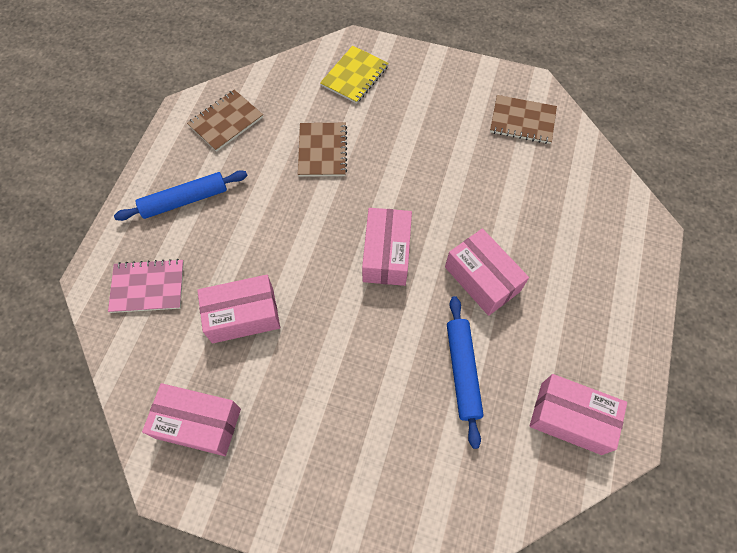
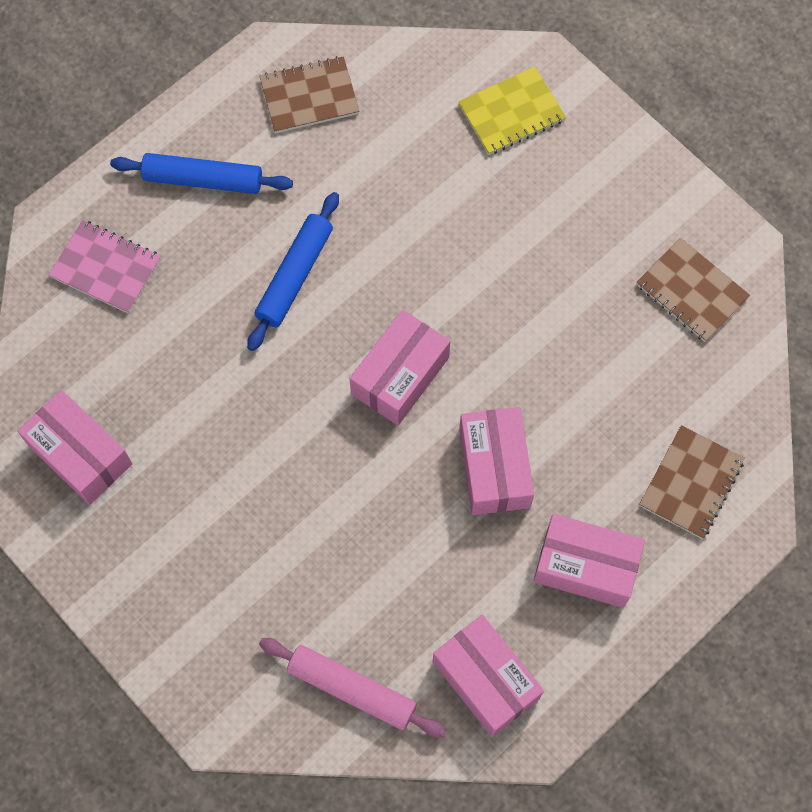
camera: 30 degrees right, 5 degrees up
pink box [197,275,280,344] -> pink box moved to [533,513,645,608]
brown notebook [298,123,347,177] -> brown notebook moved to [639,425,745,539]
blue rolling pin [447,296,484,449] -> blue rolling pin moved to [247,192,339,351]
none -> pink rolling pin [259,638,446,737]

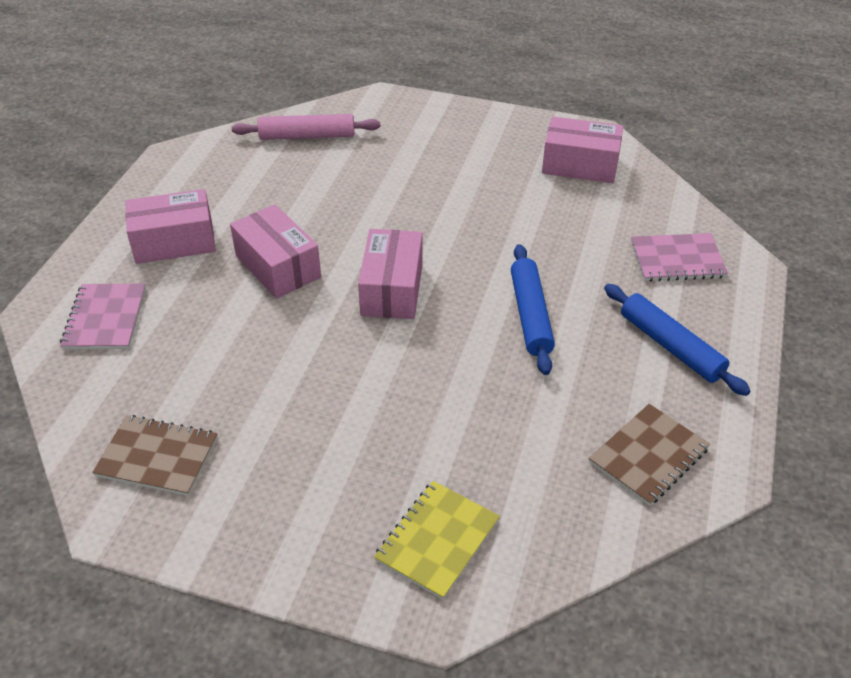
camera: 150 degrees right, 25 degrees down
blue rolling pin [110,153,293,194] -> blue rolling pin turned 75 degrees clockwise [604,284,751,396]
pink box [433,615,544,737] -> none
brown notebook [639,425,745,539] -> pink notebook [60,283,146,350]

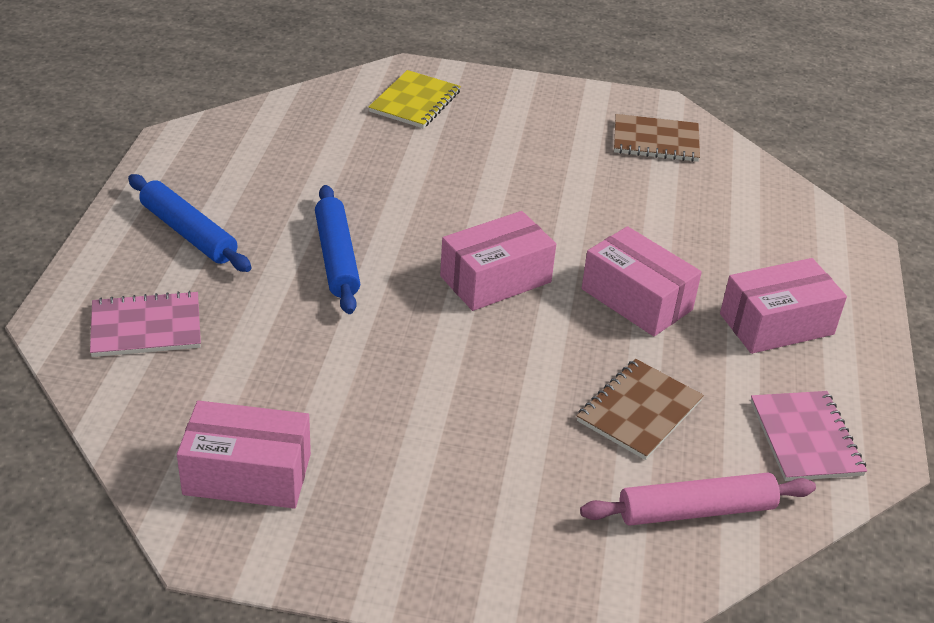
camera: 170 degrees right, 5 degrees down
pink notebook [60,283,146,350] -> pink notebook moved to [751,391,867,481]
pink box [358,229,423,319] -> pink box turned 60 degrees clockwise [440,211,556,311]
brown notebook [589,404,710,506] -> brown notebook moved to [577,359,704,460]

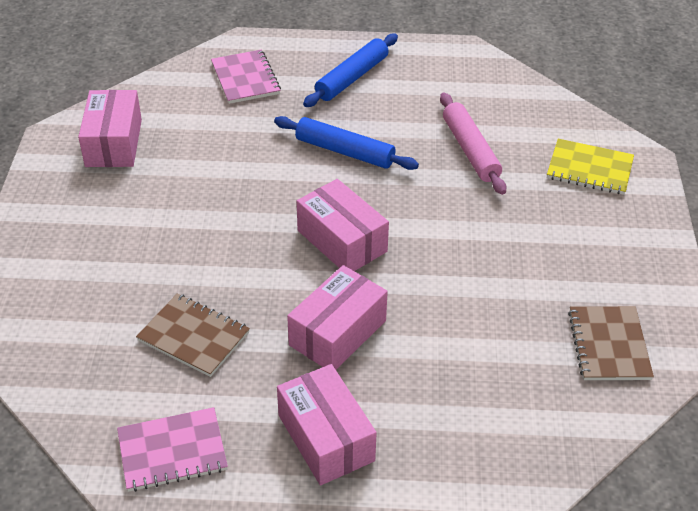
camera: 85 degrees right, 5 degrees up
blue rolling pin [315,185,360,314] -> blue rolling pin turned 45 degrees clockwise [274,116,419,170]
pink rolling pin [580,472,816,526] -> pink rolling pin moved to [440,93,506,195]

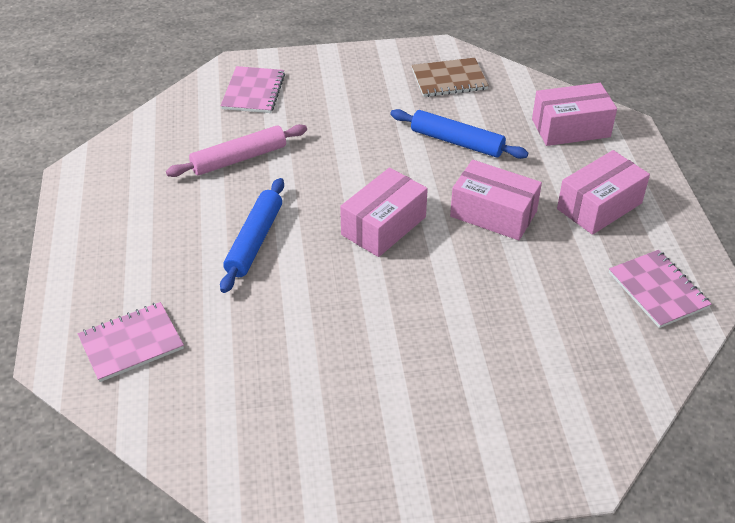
camera: 100 degrees left, 0 degrees up
pink box [78,90,142,167] -> pink box moved to [532,83,617,146]
brown notebook [136,294,250,377] -> none
blue rolling pin [303,34,398,107] -> blue rolling pin moved to [390,109,528,159]
yellow notebook [547,139,634,195] -> pink notebook [221,66,285,113]

